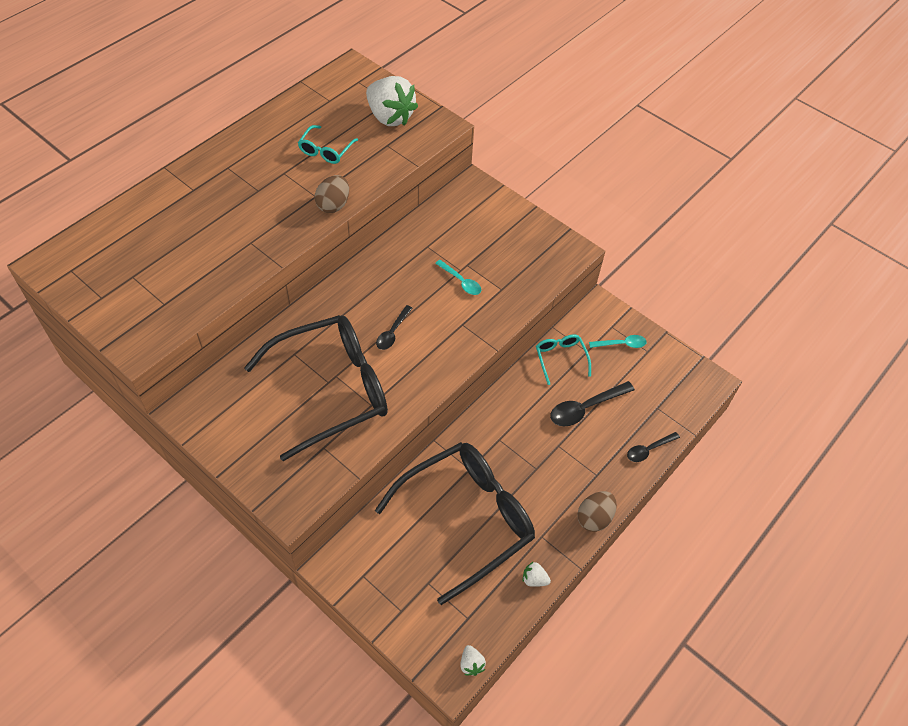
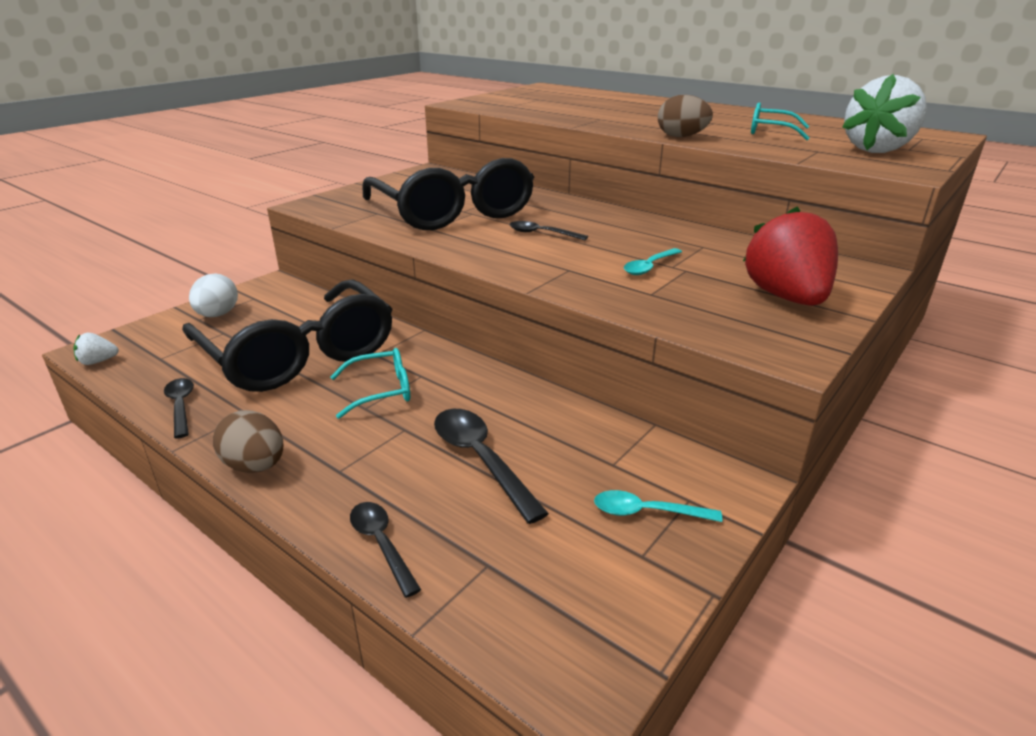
camera: 90 degrees right, 25 degrees down
white strawberry [523,562,551,587] -> black spoon [164,378,194,439]
turquoise glasses [536,334,591,385] -> turquoise glasses moved to [330,348,410,419]
turquoise spoon [589,335,647,348] -> turquoise spoon turned 105 degrees clockwise [594,490,722,522]
none -> white egg [189,273,238,317]
none -> red strawberry [743,206,838,306]

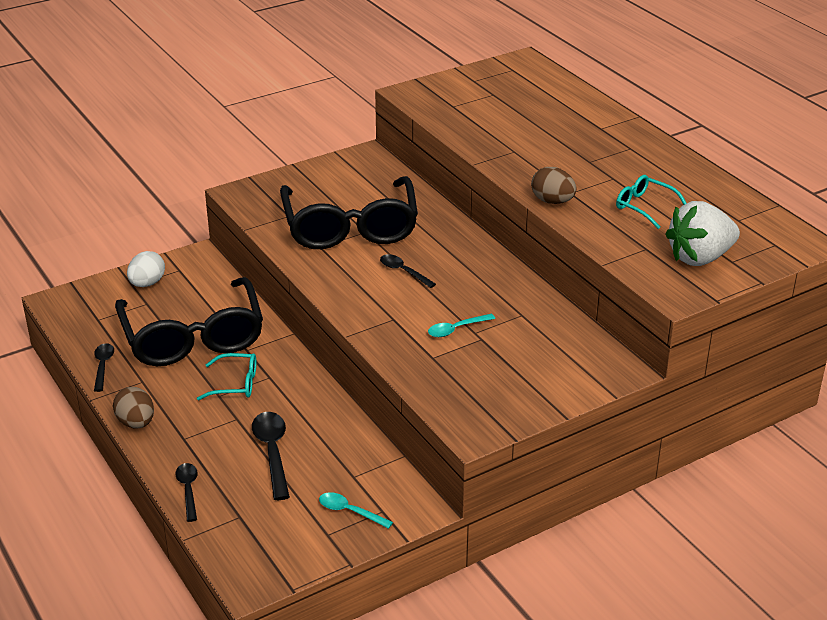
camera: 20 degrees right, 5 degrees up
white strawberry [73,333,119,365] -> none
red strawberry [743,206,838,306] -> none

